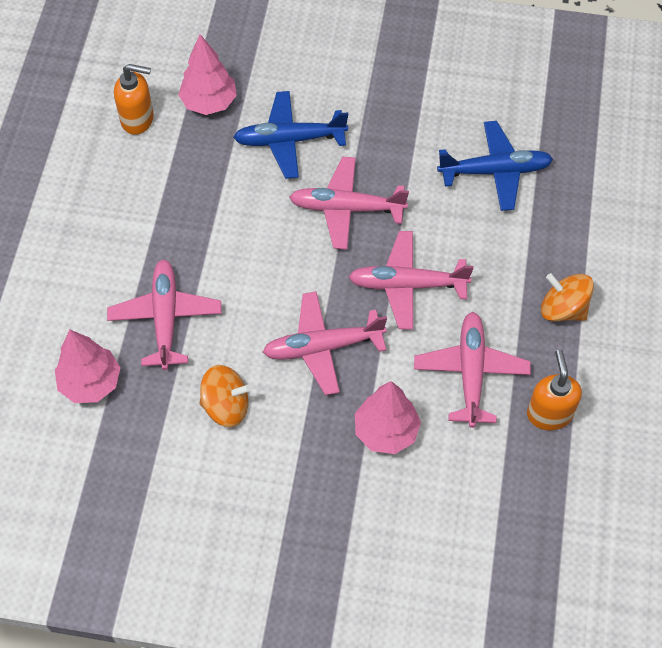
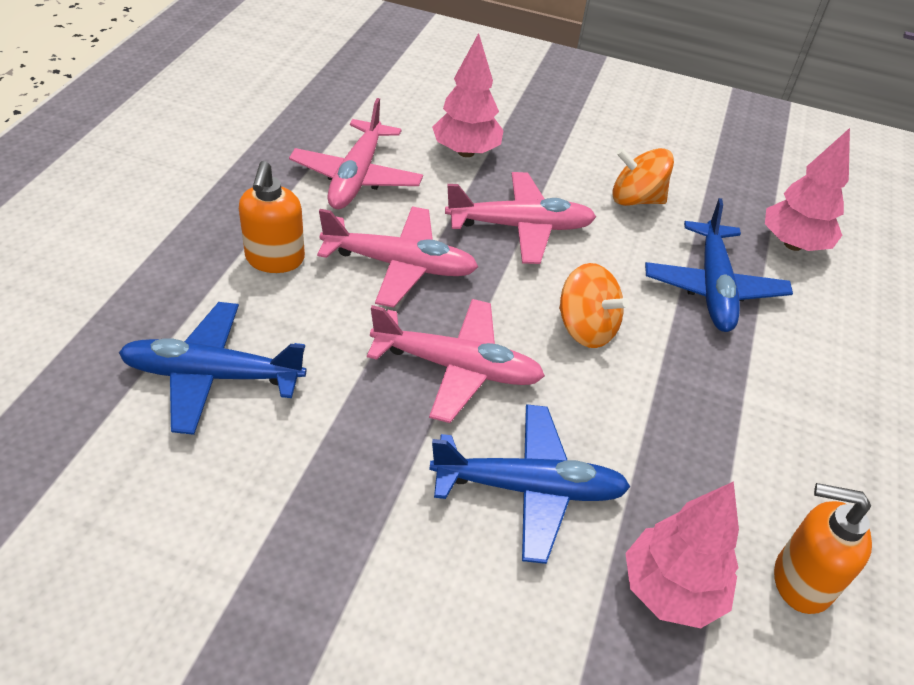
camera: 175 degrees left, 15 degrees down
pink plane [107,259,222,370] -> blue plane [645,198,793,332]
orange soap dispenser [527,350,582,430] -> orange soap dispenser moved to [239,161,305,273]
orange spinning top [541,273,594,321] -> orange spinning top moved to [559,263,629,348]

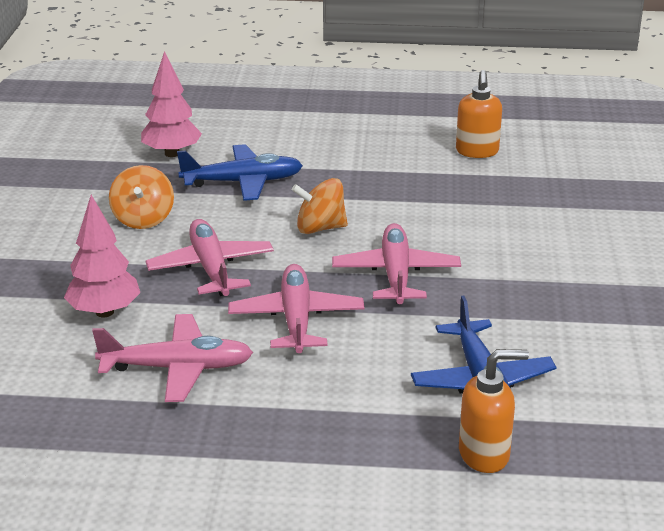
camera: 100 degrees left, 15 degrees down
orange soap dispenser [239,161,305,273] -> orange soap dispenser moved to [459,349,529,473]
blue plane [429,404,630,564] -> none
orange spinning top [559,263,629,348] -> orange spinning top turned 120 degrees counterclockwise [292,178,348,234]
pink tree [625,481,739,628] -> none

